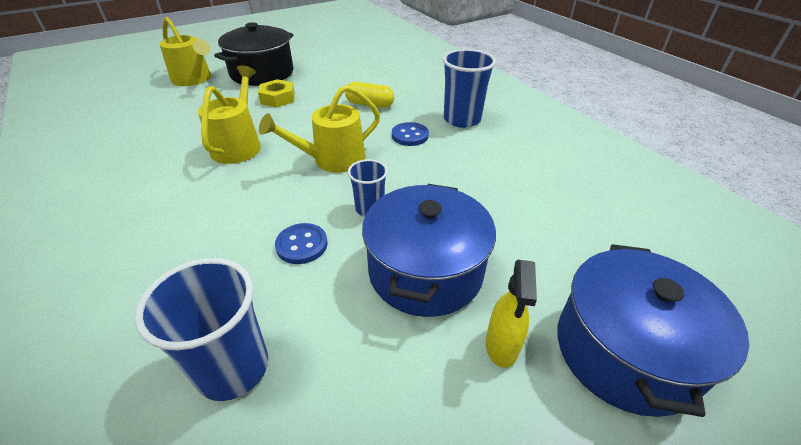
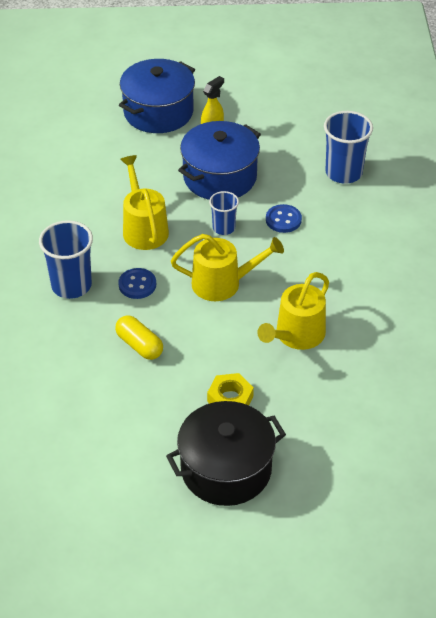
camera: 150 degrees left, 5 degrees up
yellow watering can [160,17,211,86] -> yellow watering can moved to [120,155,169,250]

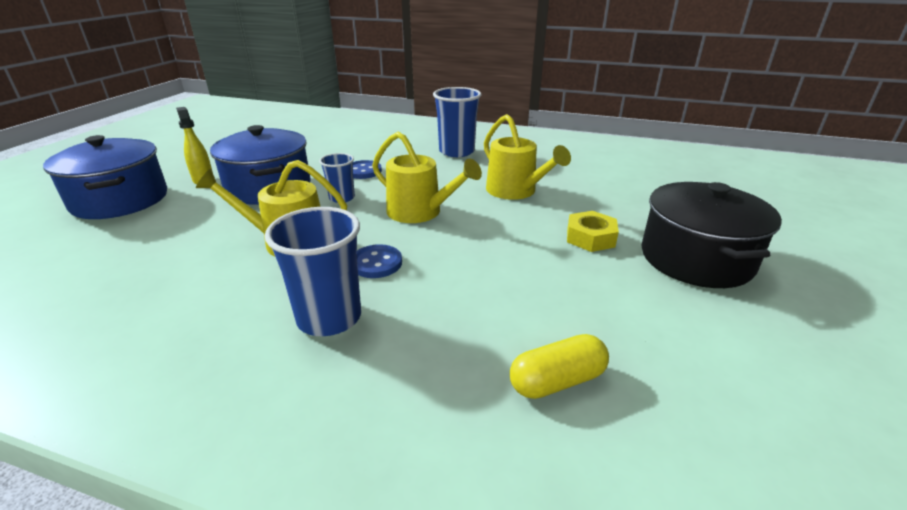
camera: 70 degrees left, 15 degrees down
yellow capsule [115,315,163,360] -> yellow capsule moved to [510,334,609,399]
yellow watering can [171,234,284,301] -> yellow watering can turned 105 degrees clockwise [372,132,482,223]
blue cup [324,111,373,184] -> blue cup moved to [433,87,481,157]

